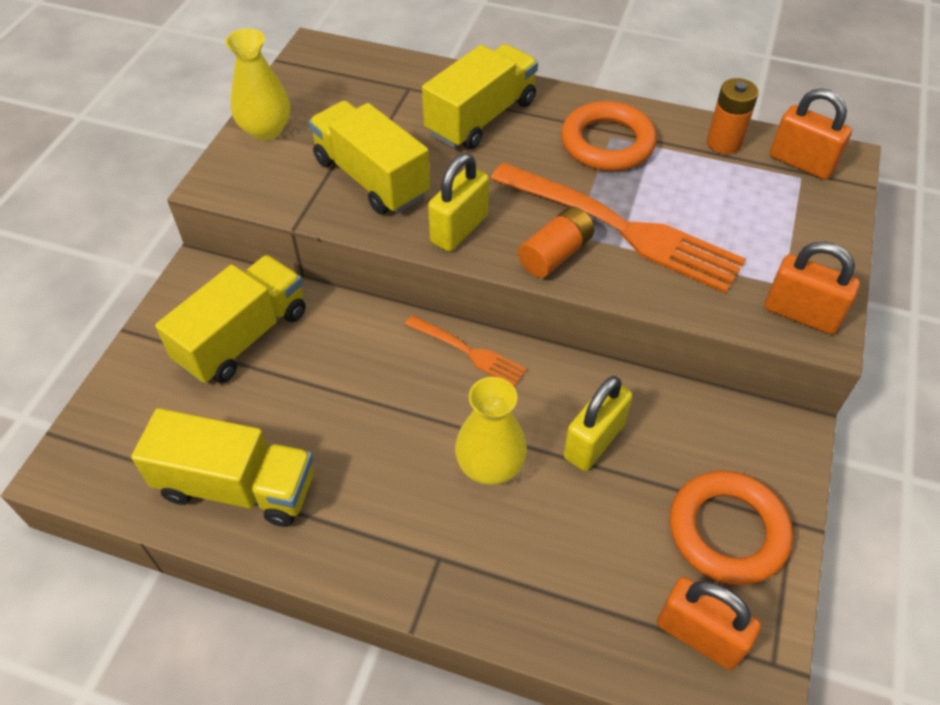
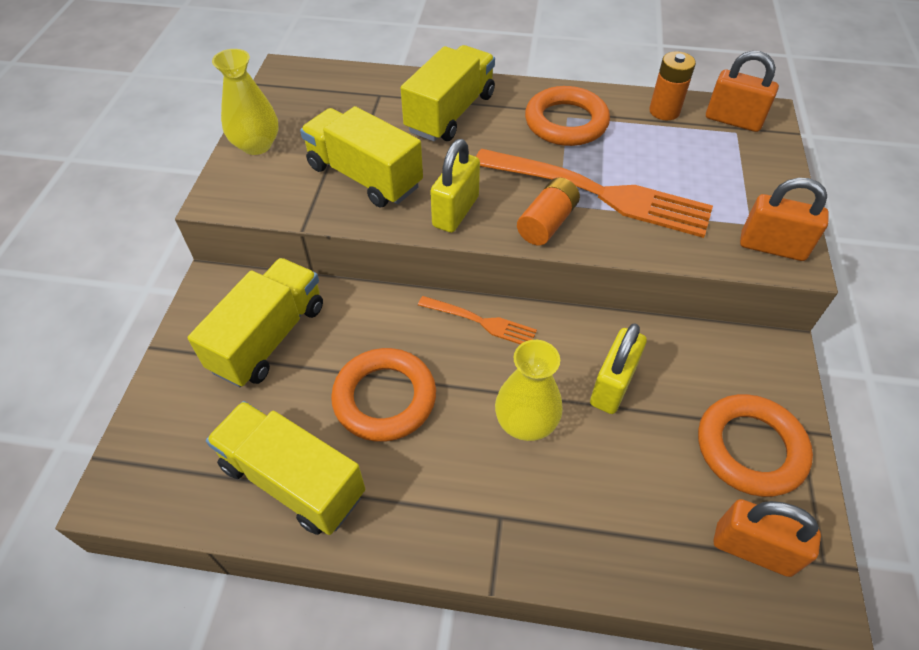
camera: 10 degrees left, 0 degrees up
yellow truck [131,408,314,527] -> yellow truck turned 150 degrees counterclockwise [206,401,365,535]
none -> orange ring [331,348,436,442]

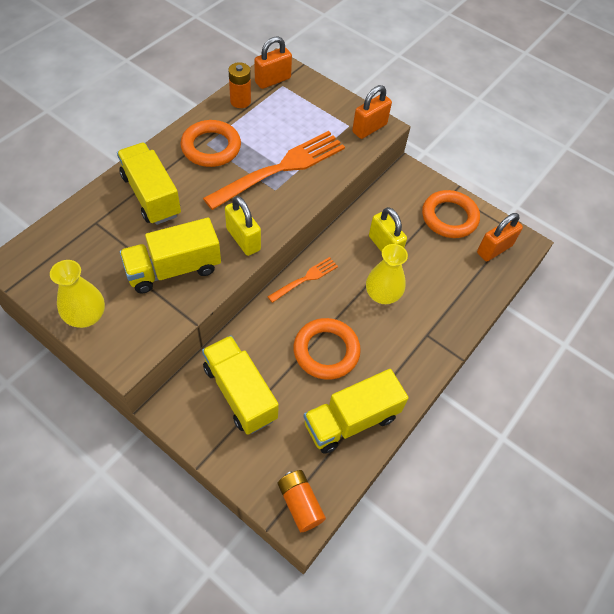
camera: 65 degrees left, 5 degrees up
orange battery [517,177,580,245] -> orange battery moved to [278,470,326,532]

